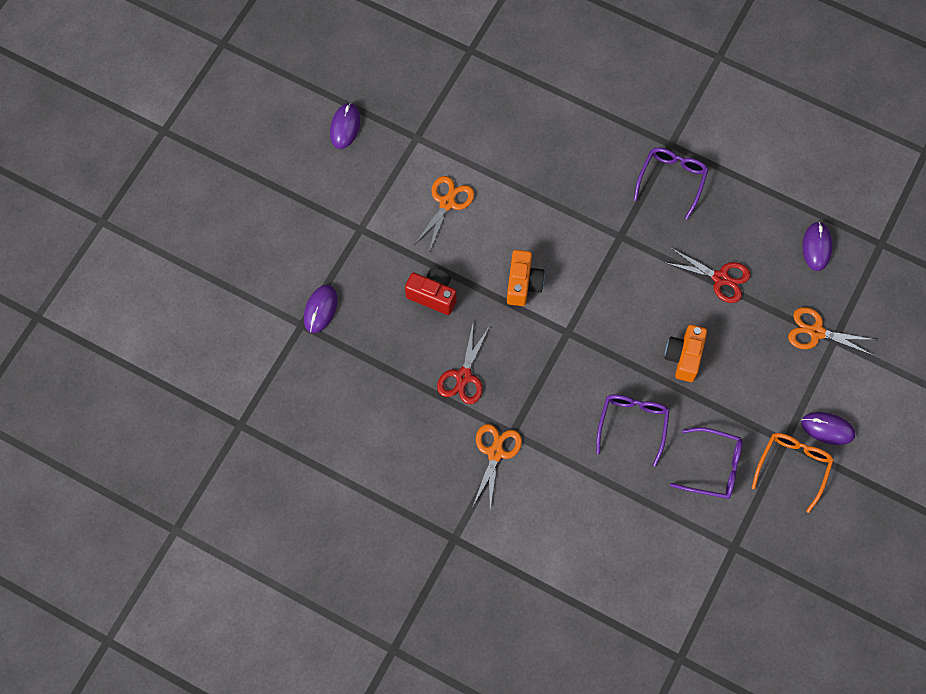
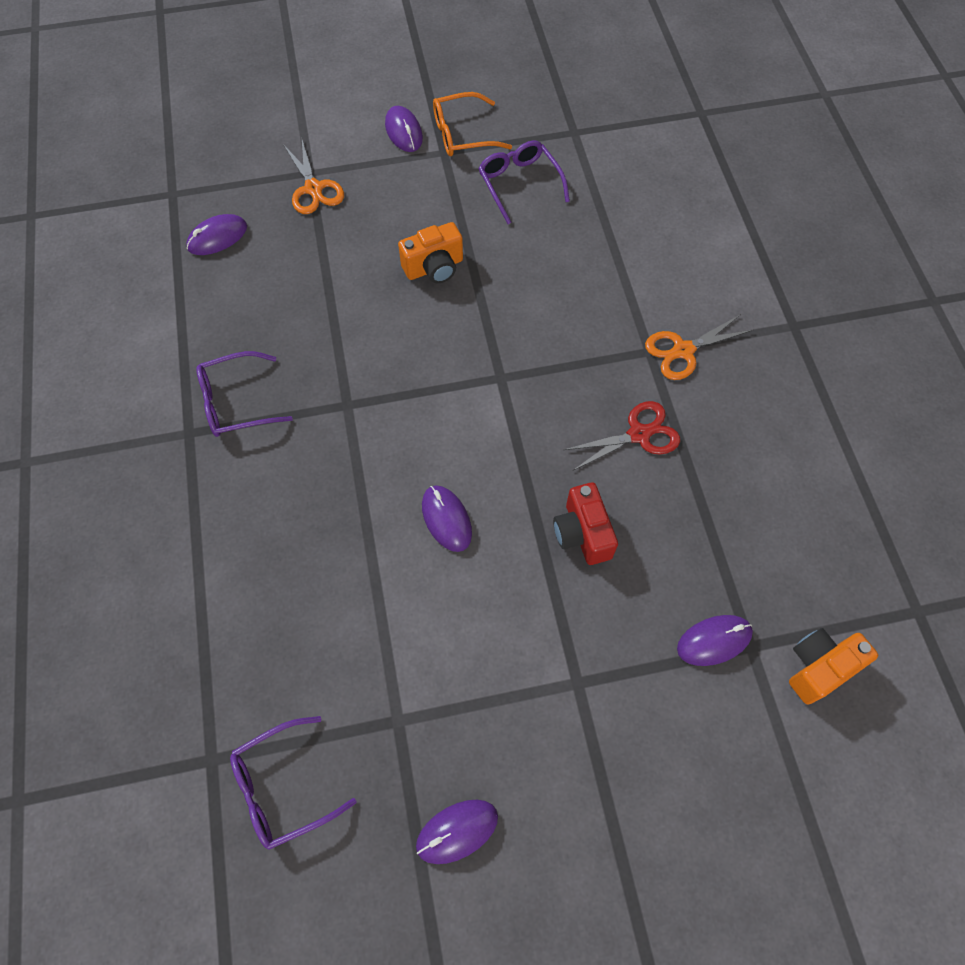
camera: 130 degrees left, 5 degrees down
orange scissors [414,176,474,253] -> none
orange camera [507,250,545,306] -> orange camera moved to [789,628,878,704]
purple glasses [596,394,670,467] -> purple glasses moved to [230,716,356,849]
red scissors [666,248,750,303] -> none
none -> purple mouse [422,485,472,552]

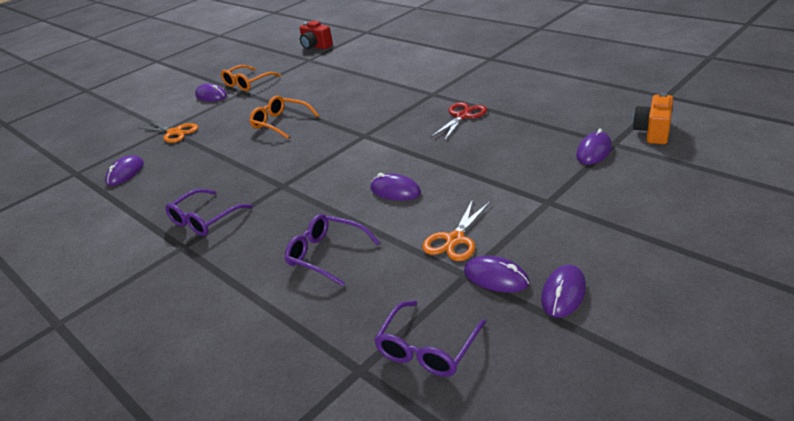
camera: 30 degrees left, 30 degrees down
orange camera [398,222,463,283] -> orange glasses [249,96,319,139]
purple glasses [478,141,570,224] -> purple glasses moved to [285,214,380,286]
red camera [553,482,618,565] -> red camera moved to [300,21,333,49]
orange scissors [645,314,753,380] -> orange scissors moved to [422,199,491,261]
none -> purple mouse [464,255,530,292]

